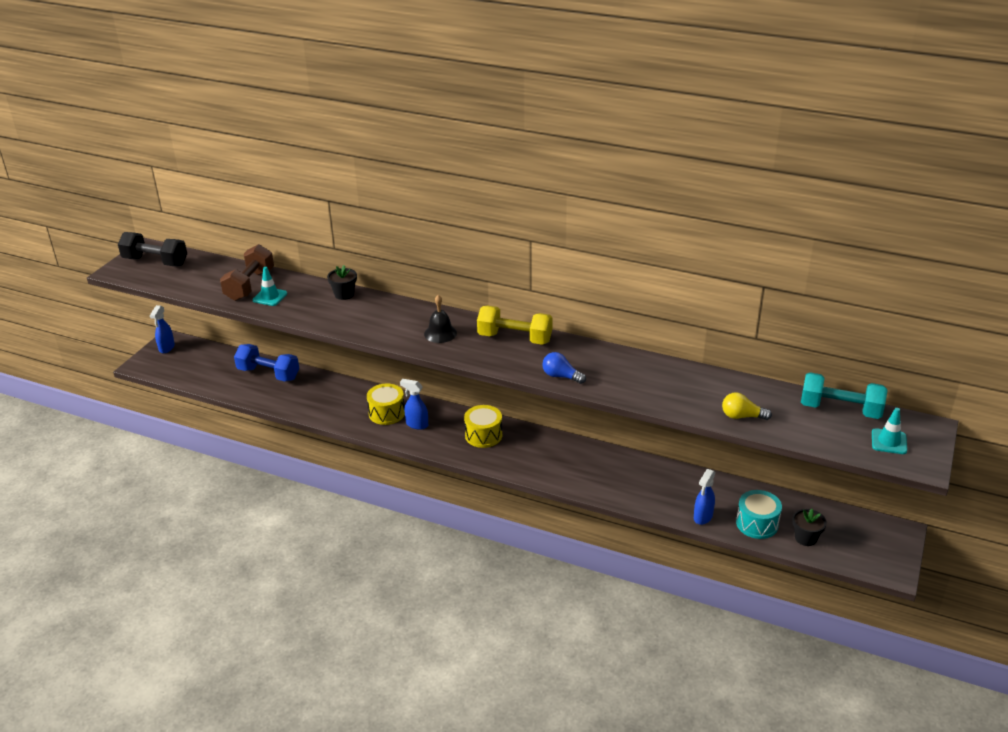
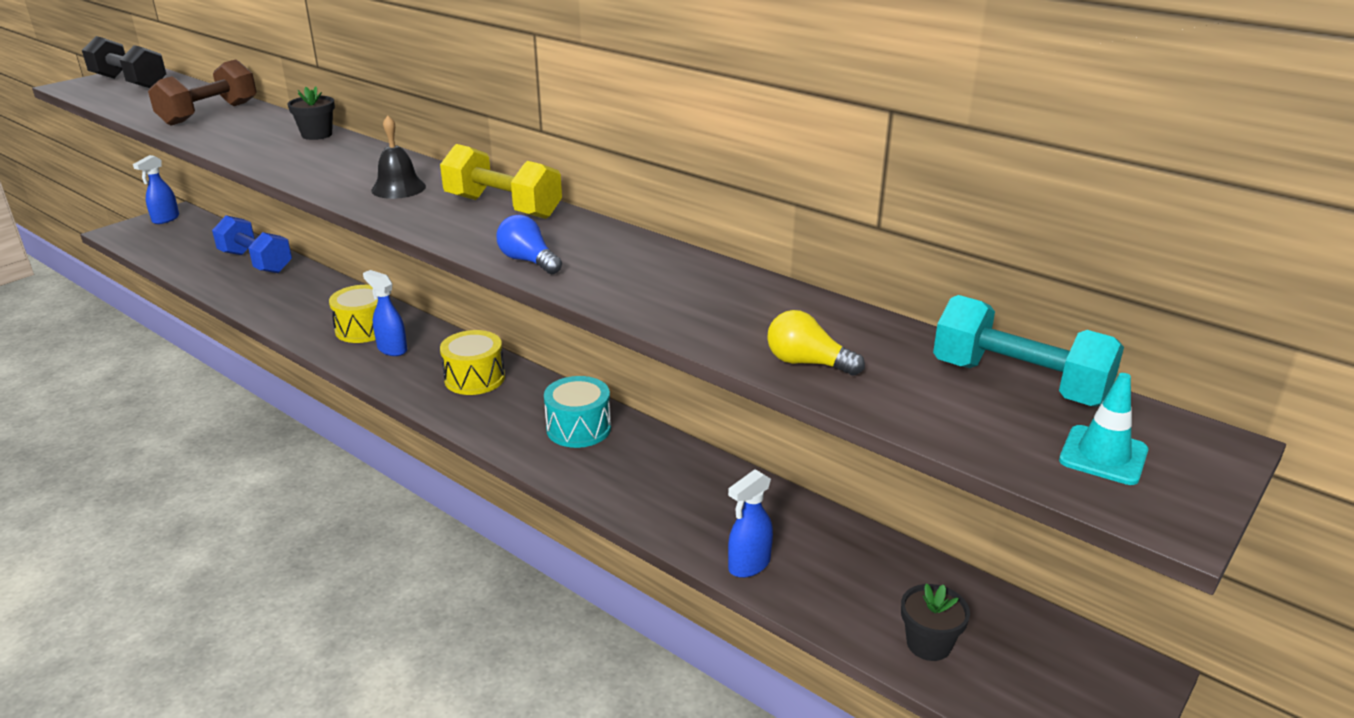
camera: 15 degrees right, 5 degrees down
turquoise traffic cone [253,267,287,306] -> none
turquoise drum [736,490,782,539] -> turquoise drum moved to [544,376,611,448]

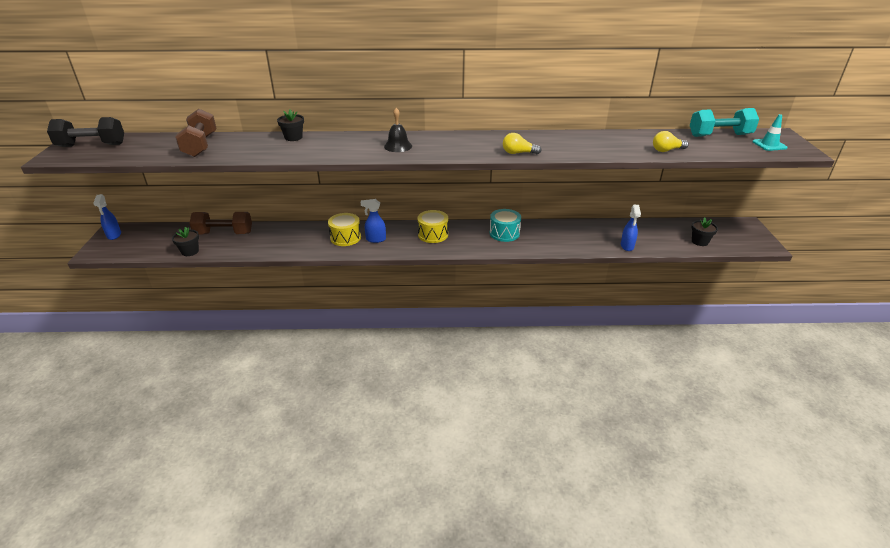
camera: 40 degrees left, 5 degrees up
blue dumbbell [212,215,292,273] -> brown dumbbell [189,212,252,235]
yellow dumbbell [440,144,562,219] -> none
blue light bulb [496,215,562,274] -> yellow light bulb [503,133,542,154]
none -> black flower pot [172,227,199,256]

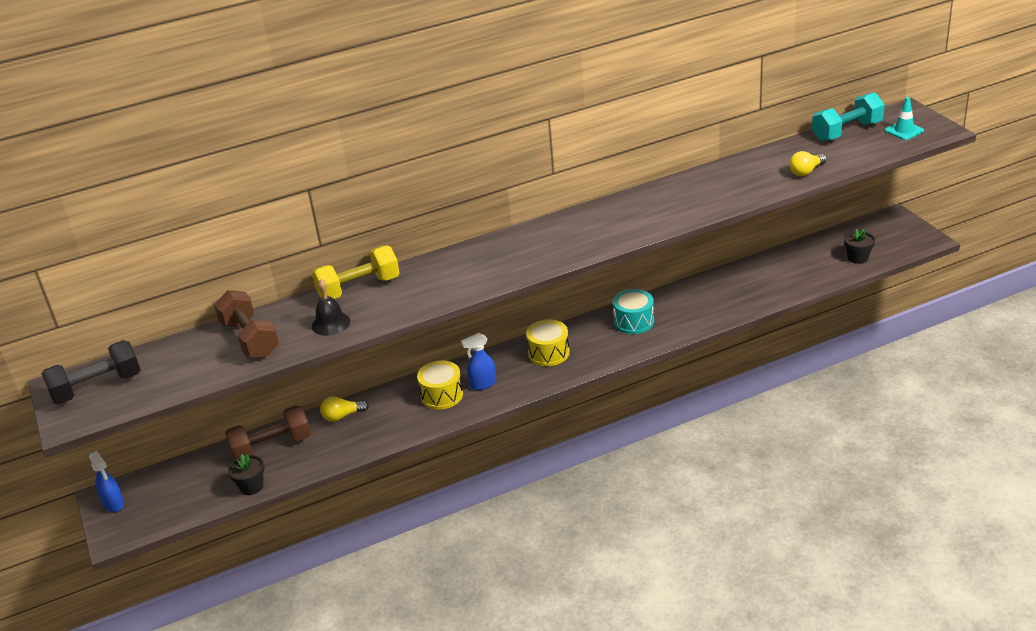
camera: 20 degrees left, 0 degrees up
black flower pot [277,109,304,141] -> yellow dumbbell [312,245,400,299]
black bell [384,108,412,152] -> black bell moved to [312,279,350,336]
yellow light bulb [503,133,542,154] -> yellow light bulb moved to [320,396,369,422]
blue spray bottle [621,205,641,251] -> none

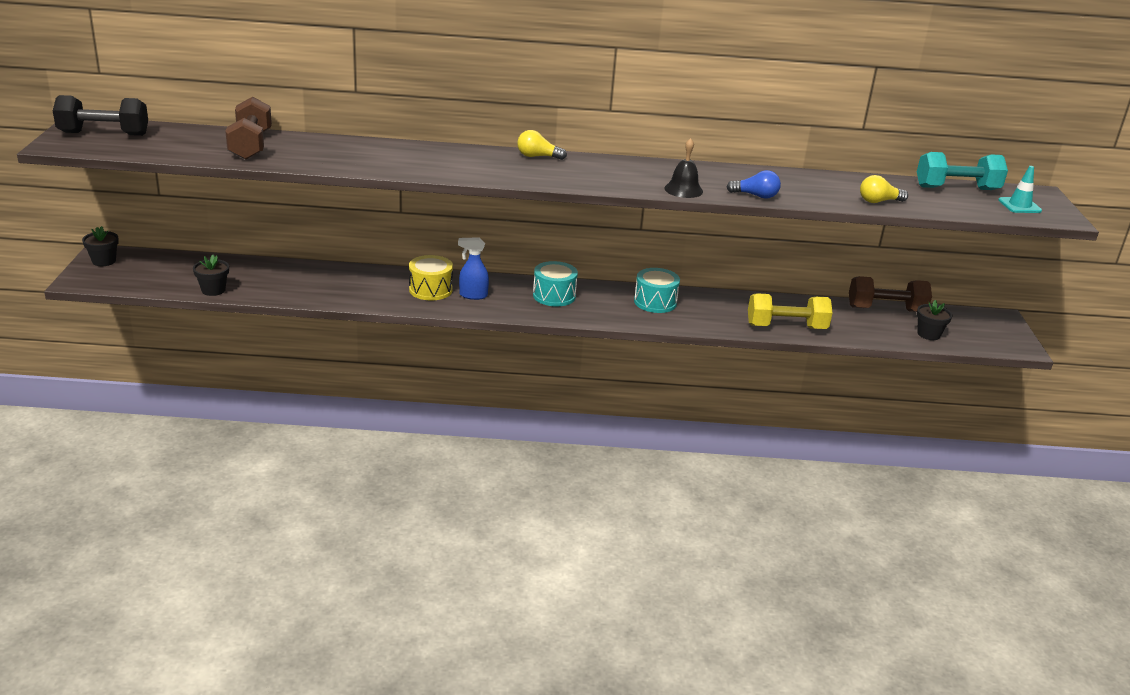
camera: 20 degrees right, 5 degrees down
blue spray bottle [89,451,124,512] -> black flower pot [82,226,119,266]
brown dumbbell [225,405,311,460] -> brown dumbbell moved to [849,276,932,312]
yellow dumbbell [312,245,400,299] -> yellow dumbbell moved to [748,293,832,329]
black bell [312,279,350,336] -> black bell moved to [664,138,703,198]
yellow light bulb [320,396,369,422] -> yellow light bulb moved to [517,130,567,160]
yellow drum [526,319,570,366] -> turquoise drum [533,261,578,306]
none -> blue light bulb [727,170,781,199]

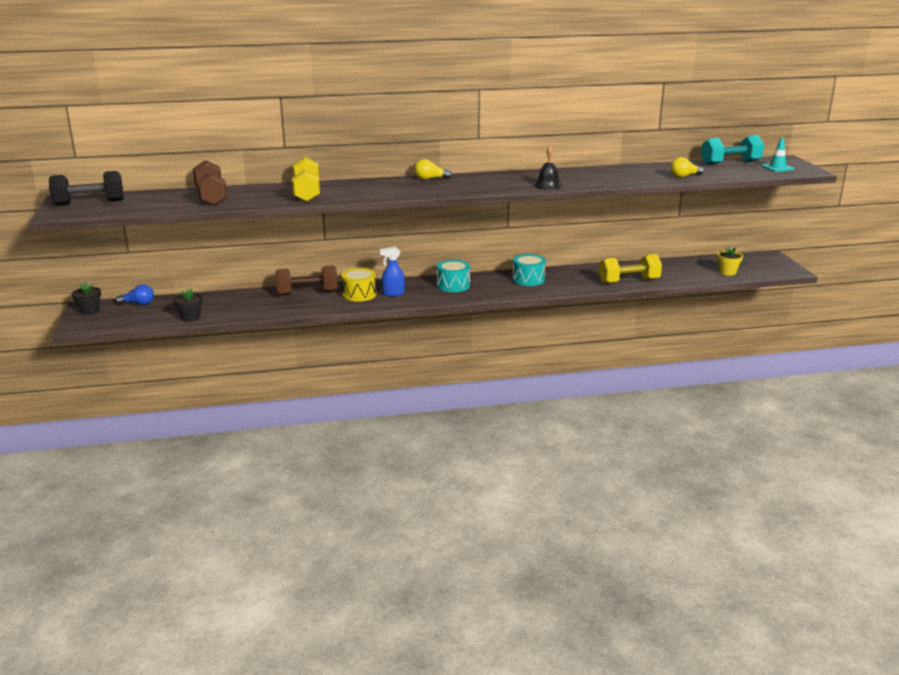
camera: 10 degrees left, 5 degrees down
blue light bulb [727,170,781,199] -> blue light bulb moved to [116,284,154,305]
brown dumbbell [849,276,932,312] -> brown dumbbell moved to [275,265,338,295]
black flower pot [917,300,953,340] -> yellow flower pot [717,246,743,276]
none -> yellow dumbbell [292,157,320,202]

